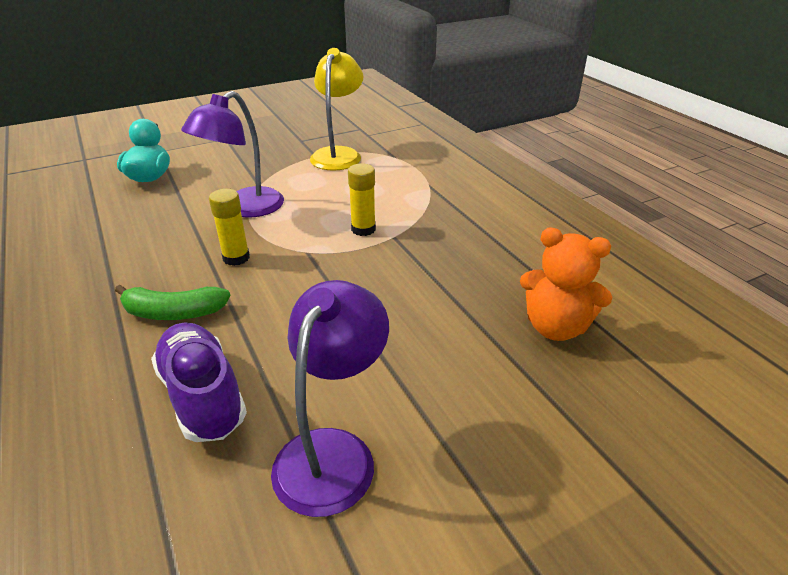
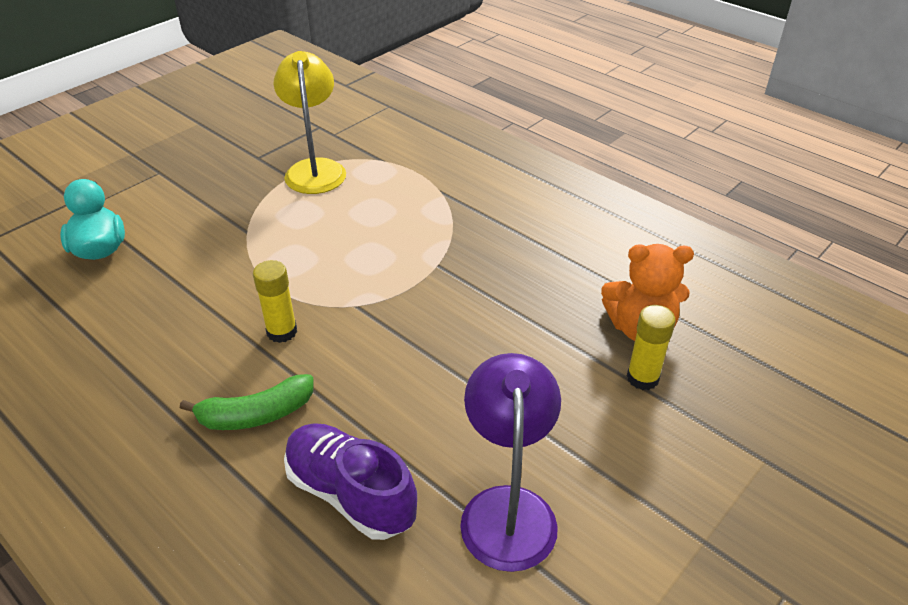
camera: 20 degrees left, 5 degrees up
purple lamp [181,91,284,218] -> none
yellow glue stick [348,163,376,236] -> yellow glue stick moved to [627,305,676,390]

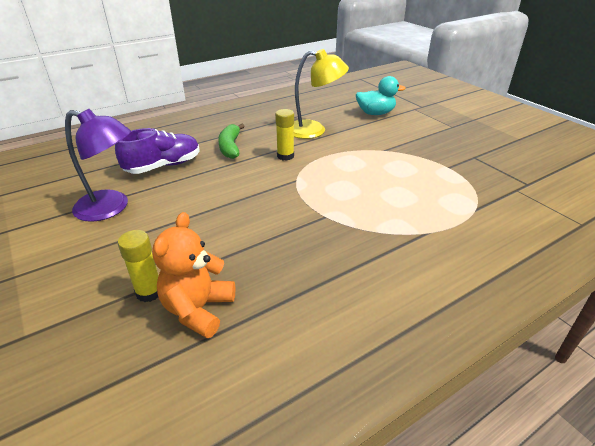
camera: 105 degrees right, 5 degrees down
yellow lamp [273,51,346,194] -> yellow lamp moved to [294,49,349,139]

